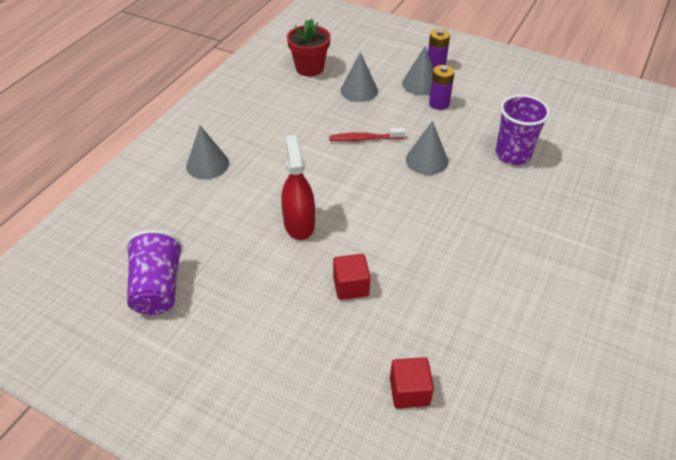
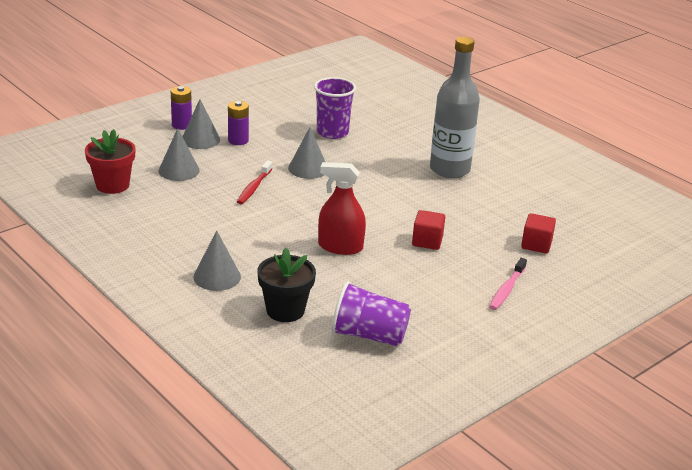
camera: 70 degrees left, 15 degrees down
none -> black flower pot [258,248,316,322]
none -> grey bottle [430,37,480,178]
none -> pink toothbrush [489,258,527,310]

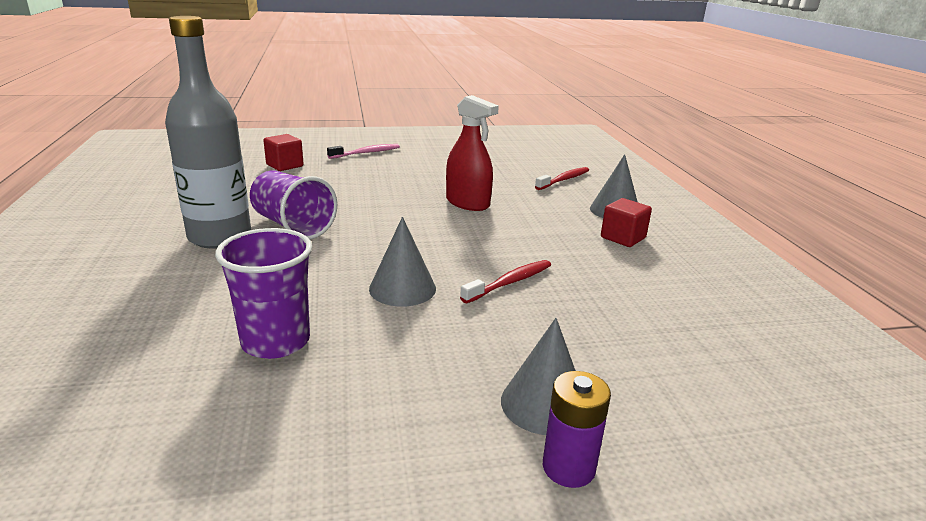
camera: 150 degrees left, 5 degrees down
red flower pot [85,129,135,194] -> none
grey cone [158,128,200,181] -> none
purple battery [228,101,249,145] -> none
black flower pot [258,248,316,322] -> red toothbrush [535,167,589,190]
purple cup [332,281,411,346] -> purple cup moved to [250,171,337,239]
red cube [412,210,445,250] -> red cube moved to [601,198,652,247]

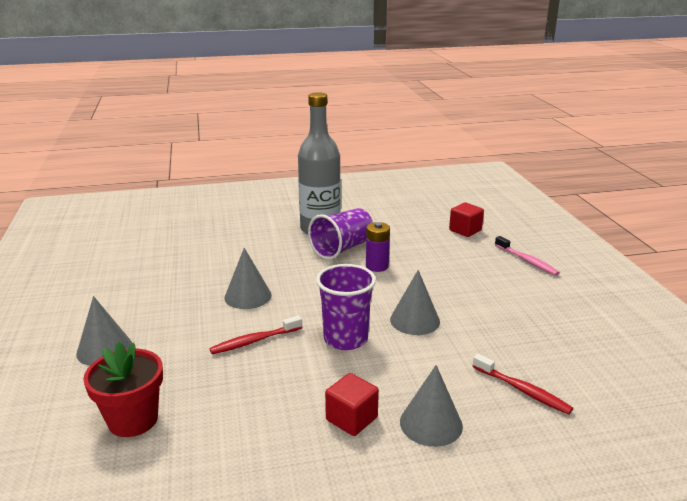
camera: 90 degrees right, 0 degrees up
purple cup [215,228,312,359] -> purple cup moved to [316,264,376,350]
red spray bottle [446,95,499,211] -> grey cone [390,270,440,335]
red toothbrush [460,260,551,303] -> red toothbrush turned 105 degrees clockwise [209,315,302,354]
purple battery [543,371,611,488] -> purple battery moved to [366,222,390,272]
none -> red flower pot [83,342,163,437]

